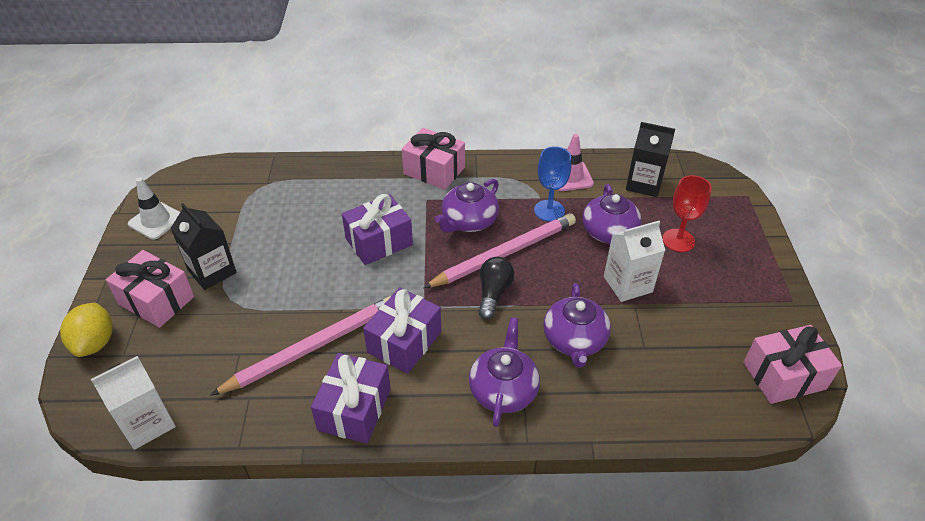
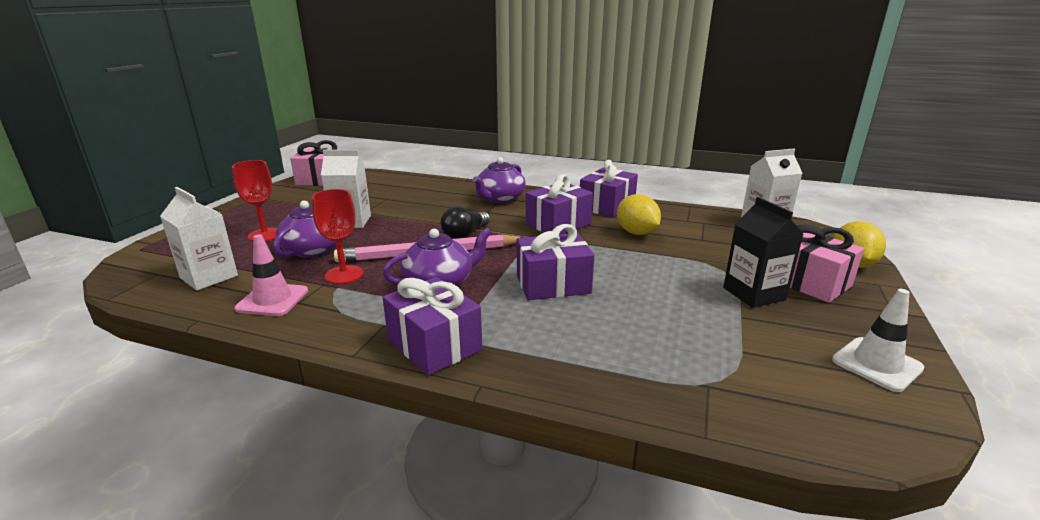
camera: 160 degrees left, 20 degrees down
pink pencil [210,296,391,396] -> yellow lemon [617,194,661,235]
pink gift [402,128,465,190] -> purple gift [383,277,482,376]
blue goblet [534,146,571,221] -> red goblet [312,189,363,284]
purple teapot [543,283,611,368] -> none
black carton [626,122,675,197] -> white carton [160,187,238,291]

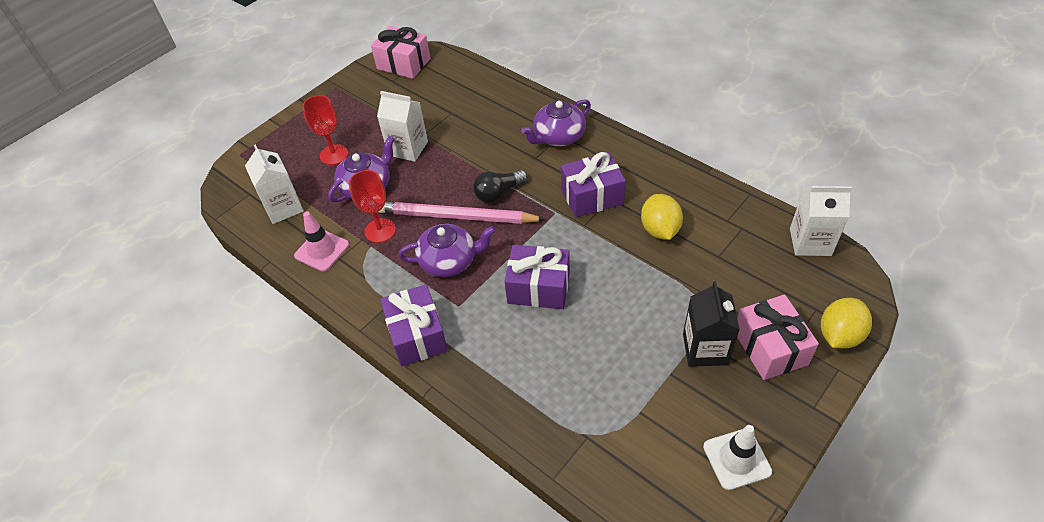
camera: 25 degrees right, 25 degrees up
purple gift [580,160,638,218] -> none

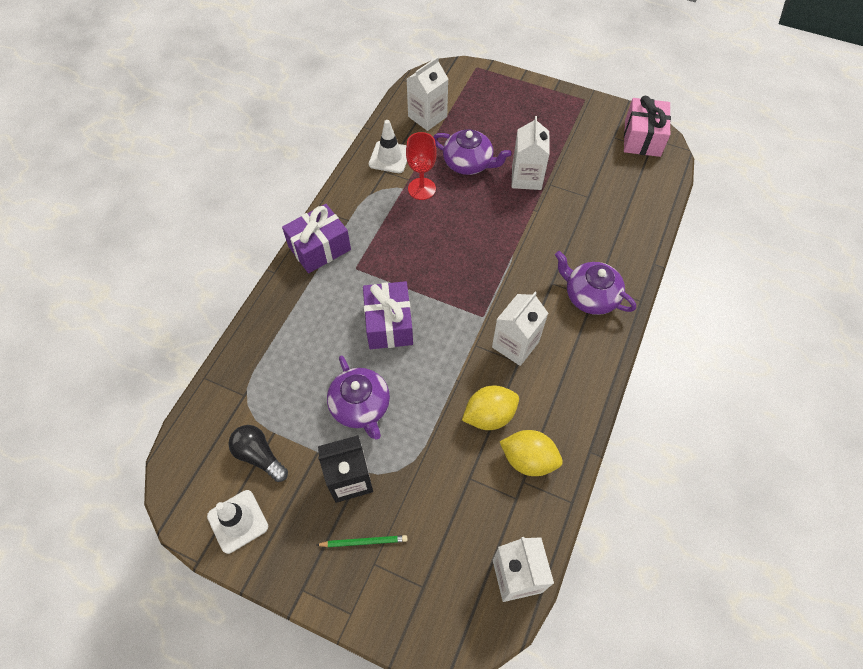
camera: 70 degrees right, 10 degrees up
pink traffic cone [294,212,349,272] -> white traffic cone [369,120,407,173]
red goblet [302,95,348,165] -> none
pink pencil [378,202,546,224] -> none
purple teapot [398,224,496,277] -> purple teapot moved to [327,356,390,440]
black light bulb [473,170,528,203] -> black light bulb moved to [228,425,288,482]
purple gift [561,152,626,218] -> white carton [492,292,548,366]
pink gift [737,295,819,380] -> green pencil [317,535,407,547]
yellow lemon [821,298,872,349] -> yellow lemon moved to [500,430,563,476]

